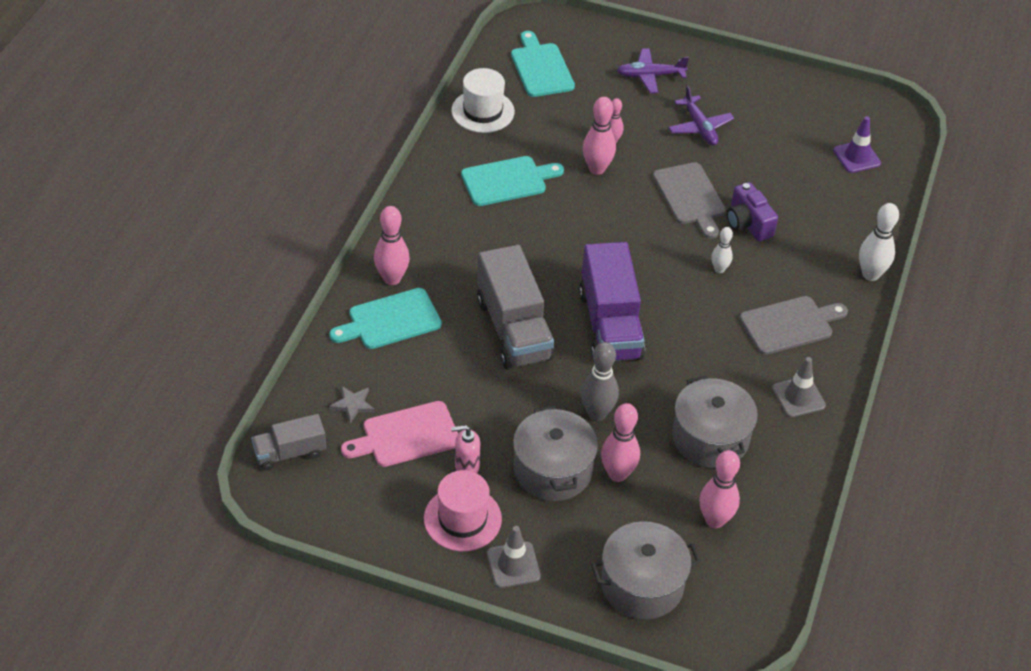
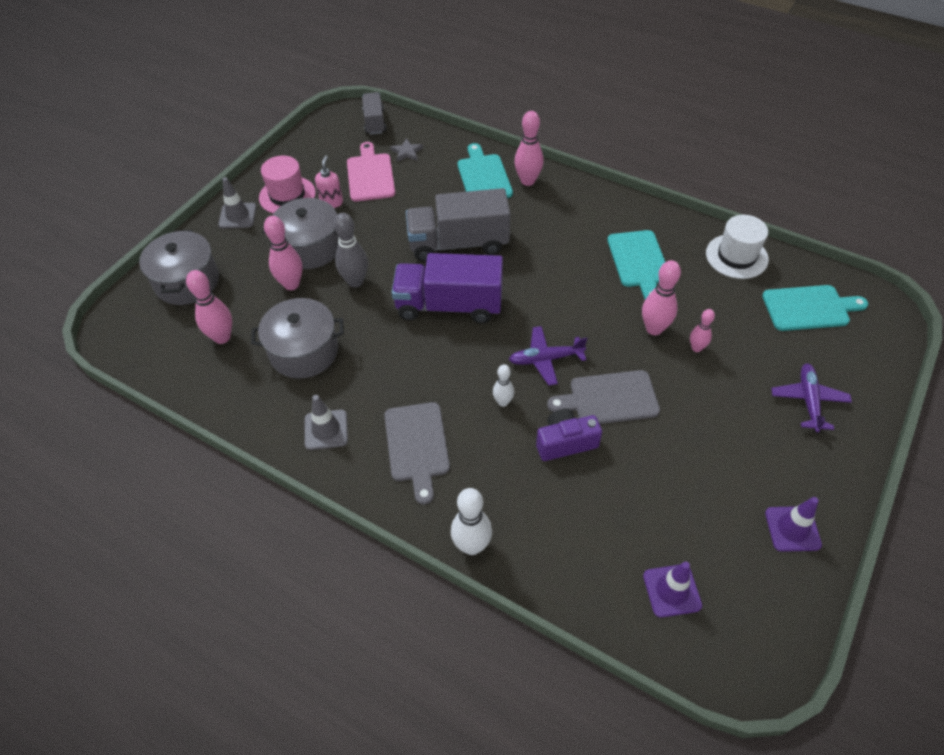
camera: 105 degrees right, 5 degrees up
purple plane [668,86,734,145] -> purple plane moved to [509,326,587,386]
none -> purple traffic cone [765,497,822,552]

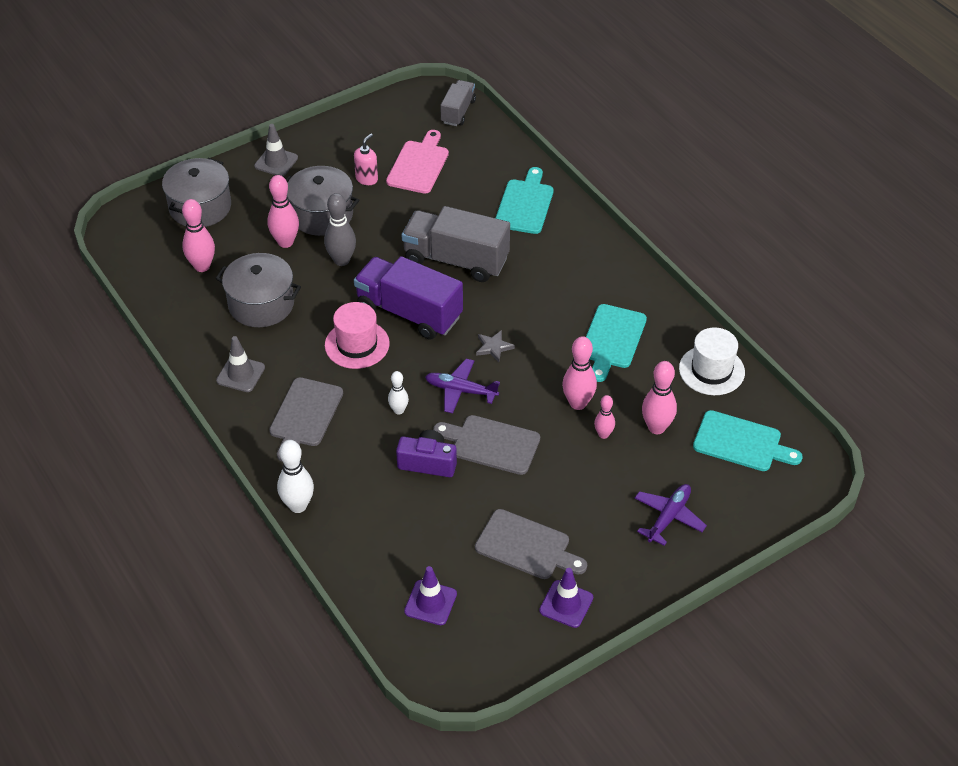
camera: 25 degrees right, 5 degrees down
pink hat [259,156,316,214] -> pink hat moved to [325,302,390,369]
grey star [390,138,423,162] -> grey star moved to [476,330,515,362]
pink bowling pin [514,111,544,186] -> pink bowling pin moved to [642,361,677,434]
none -> grey cutting board [475,509,587,579]

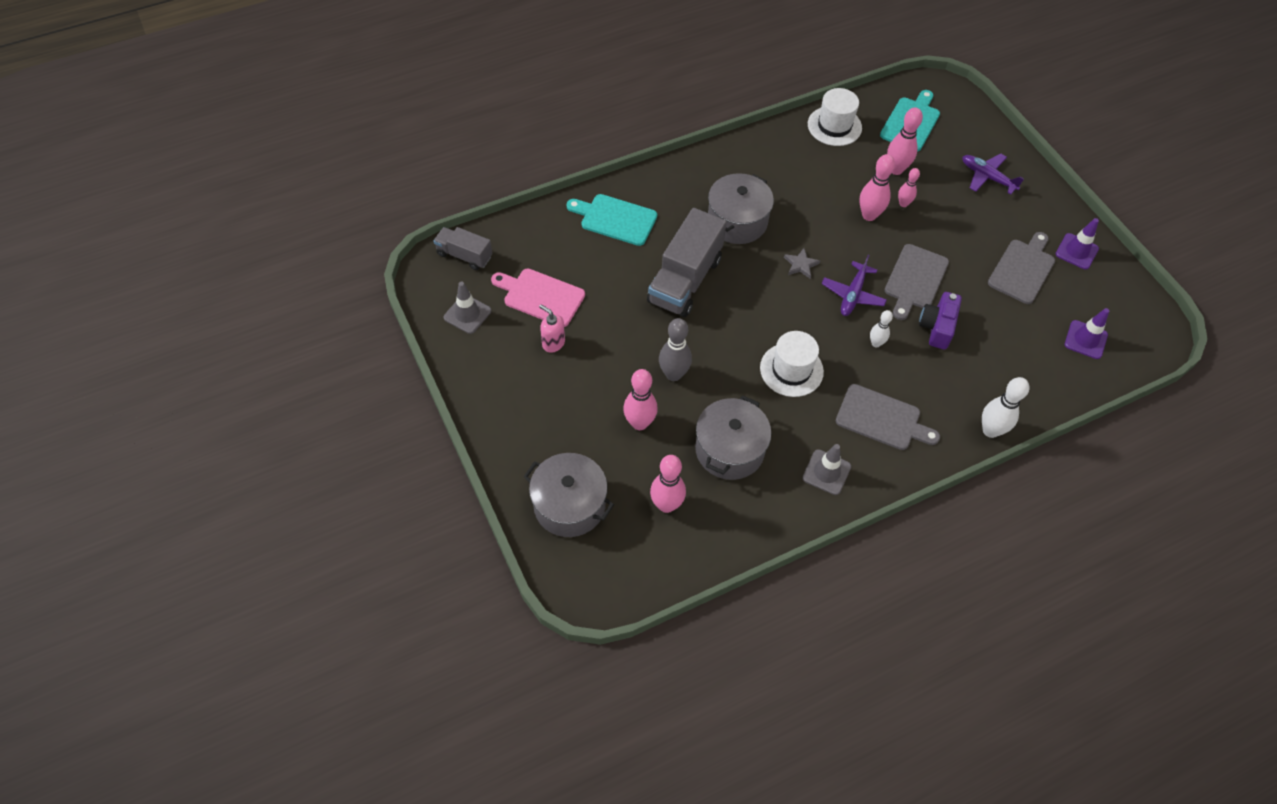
camera: 85 degrees left, 10 degrees up
grey traffic cone [254,124,298,176] -> grey traffic cone moved to [444,282,491,334]
grey pot [286,166,359,236] -> grey pot moved to [708,173,774,244]
pink hat [325,302,390,369] -> white hat [760,331,824,397]
purple truck [354,256,463,340] -> none
turquoise cutting board [586,304,647,382] -> none

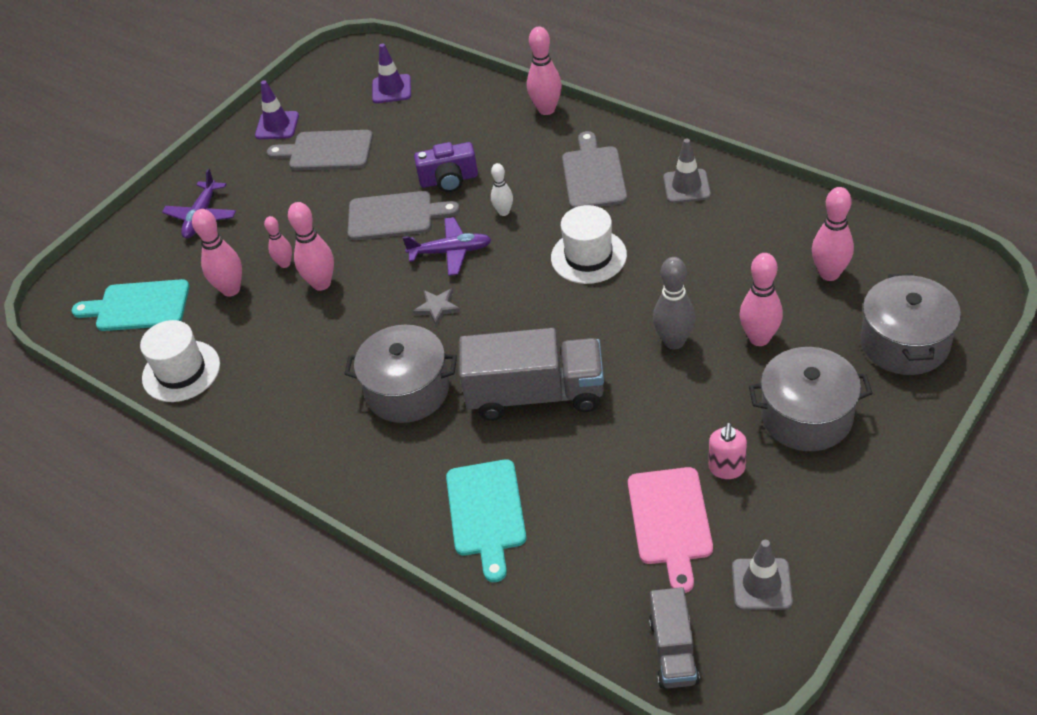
camera: 110 degrees left, 10 degrees down
grey pot [695,395,771,480] -> grey pot moved to [749,347,873,451]
white bowling pin [982,377,1029,438] -> pink bowling pin [527,26,562,115]

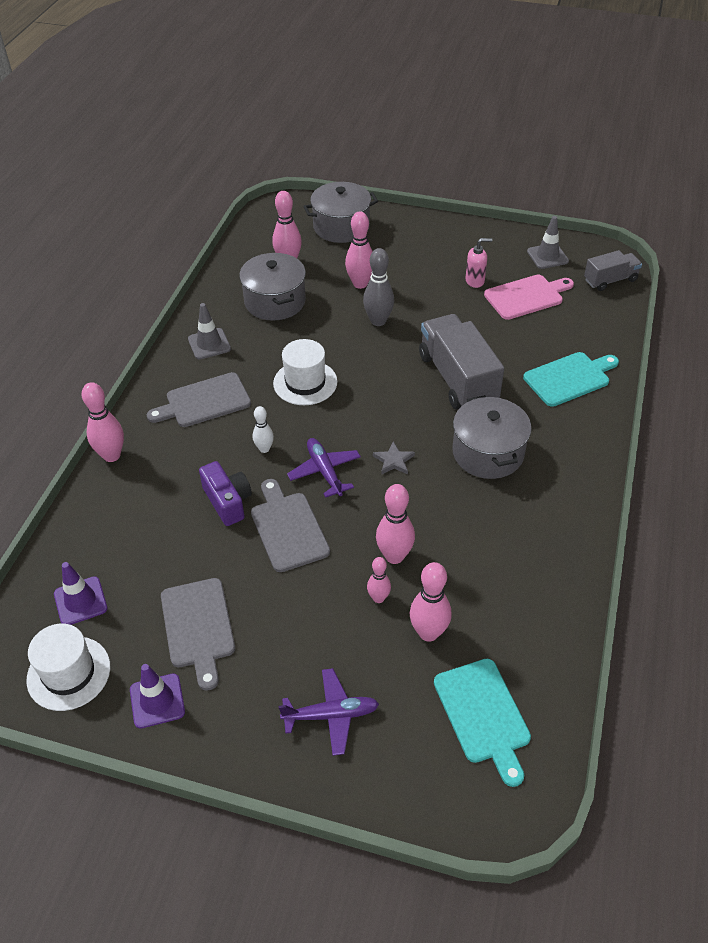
camera: 115 degrees left, 0 degrees up
white hat [140,320,220,402] -> white hat moved to [26,624,110,711]
grey pot [749,347,873,451] -> grey pot moved to [239,253,306,321]

